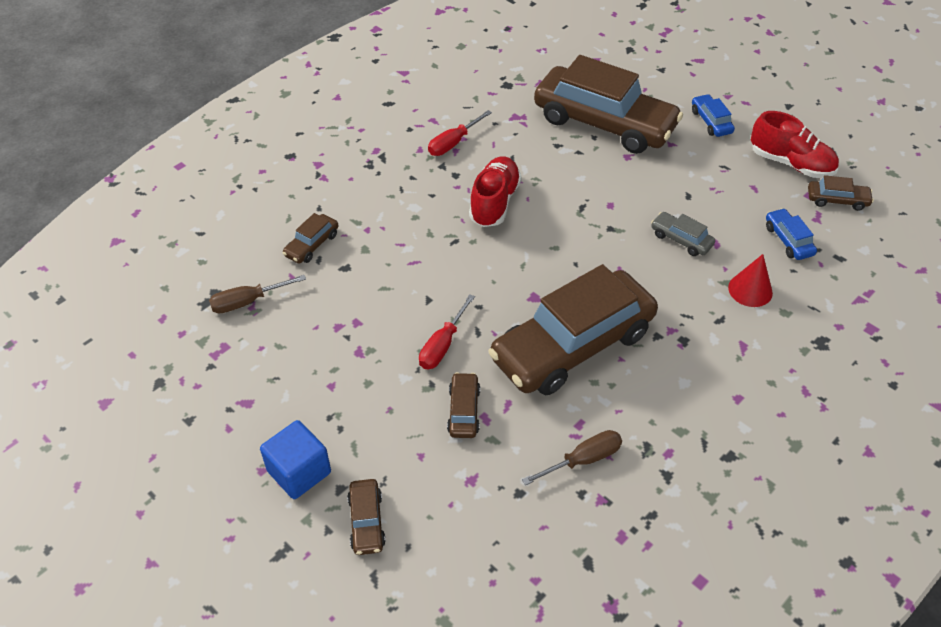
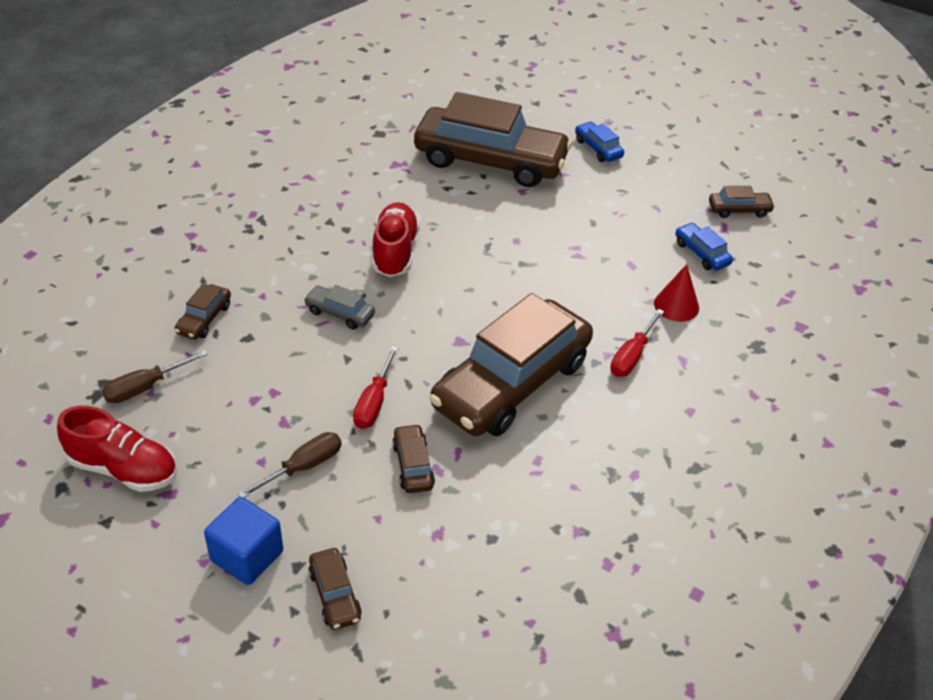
camera: 15 degrees left, 5 degrees down
red screwdriver [428,110,492,156] -> red screwdriver moved to [610,309,664,377]
brown screwdriver [522,430,622,485] -> brown screwdriver moved to [238,432,342,498]
grey car [651,212,715,256] -> grey car moved to [304,285,375,330]
red shoe [751,111,839,178] -> red shoe moved to [57,406,177,492]

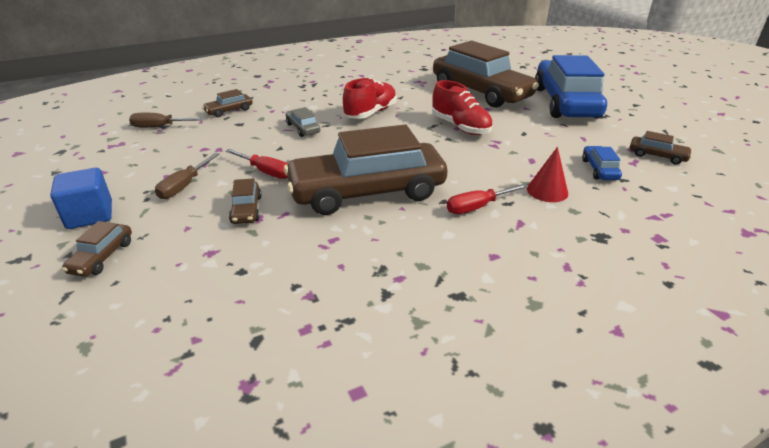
camera: 35 degrees right, 10 degrees down
red shoe [57,406,177,492] -> red shoe moved to [432,80,493,135]
brown screwdriver [238,432,342,498] -> brown screwdriver turned 120 degrees clockwise [155,153,220,199]
red screwdriver [353,346,399,429] -> red screwdriver turned 105 degrees counterclockwise [225,149,288,179]
brown car [392,424,435,493] -> brown car turned 150 degrees clockwise [229,178,261,224]
blue car [575,121,624,162] -> blue car [535,55,607,118], size x2.49

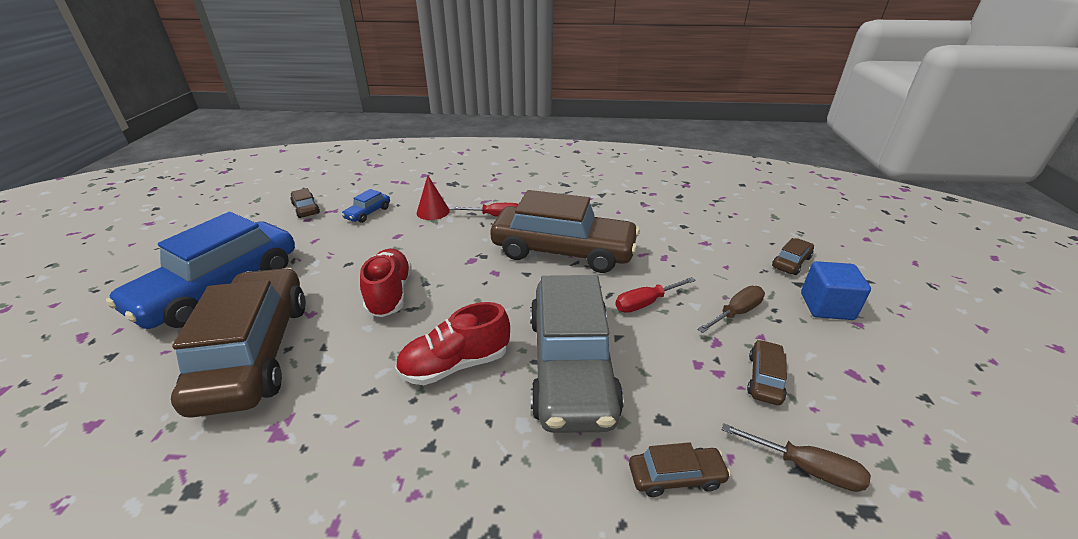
camera: 150 degrees left, 0 degrees up
red screwdriver [225,149,288,179] -> red screwdriver turned 90 degrees counterclockwise [615,277,696,313]
brown car [229,178,261,224] -> brown car moved to [747,339,787,405]
grey car [286,107,320,137] -> grey car [530,275,624,433], size x2.49

